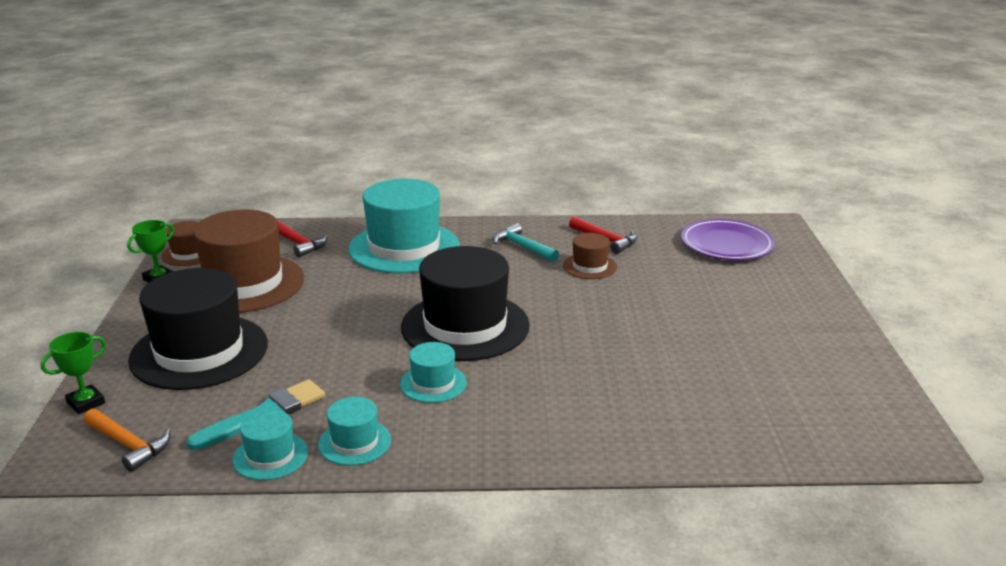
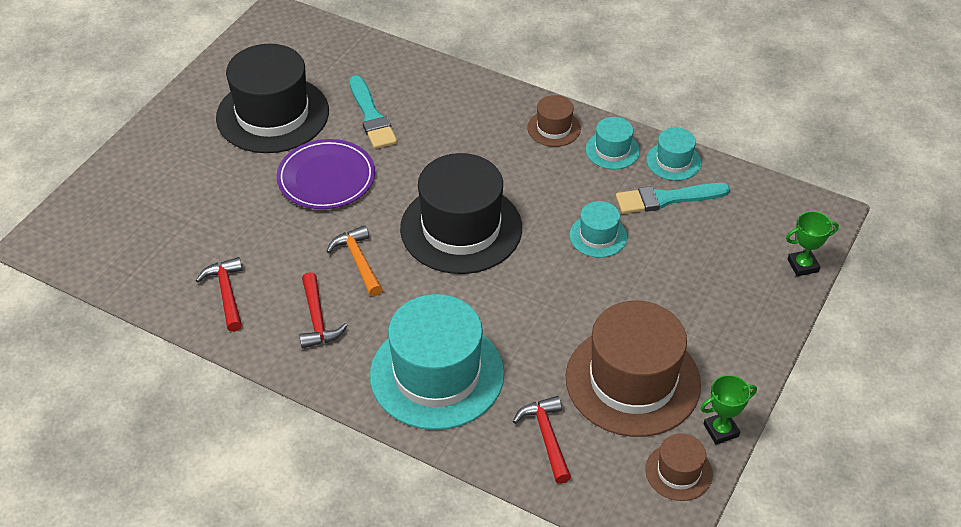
camera: 150 degrees left, 20 degrees up
orange hammer [83,409,170,472] -> orange hammer moved to [326,225,383,296]
black hat [128,268,268,390] -> black hat moved to [216,44,329,153]
turquoise hat [400,342,467,403] -> turquoise hat moved to [569,201,627,258]
turquoise hammer [493,223,559,262] -> red hammer [299,272,348,349]
brown hat [563,233,617,279] -> brown hat moved to [527,95,581,147]
purple plate [681,219,775,260] -> purple plate moved to [277,139,375,209]
none -> turquoise brush [350,75,397,149]

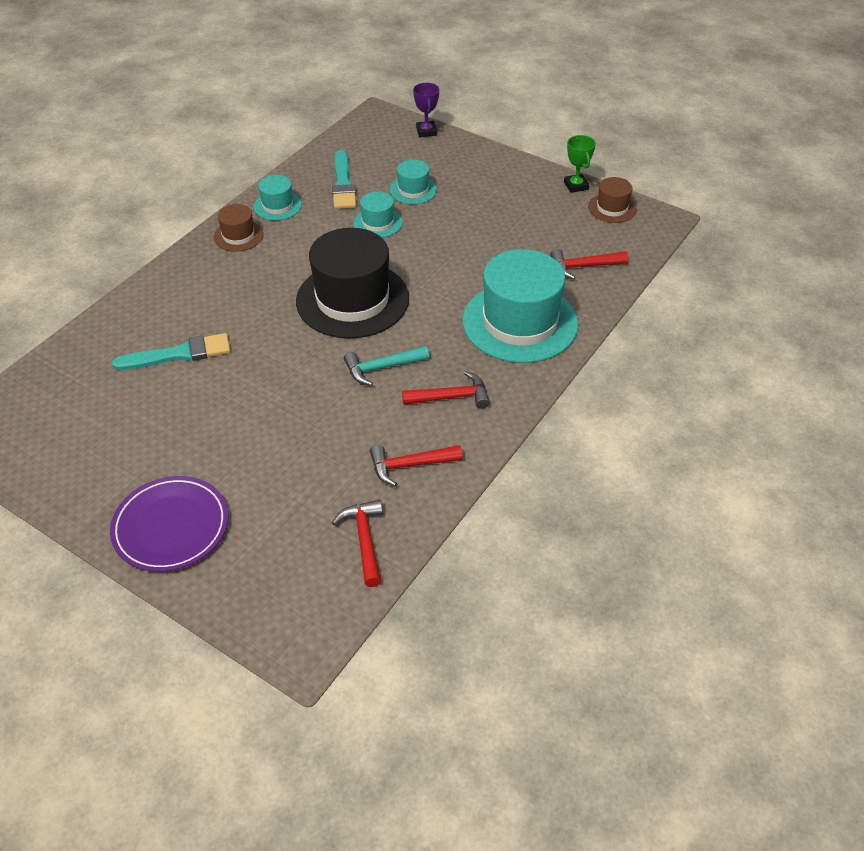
camera: 85 degrees left, 0 degrees up
black hat [216,44,329,153] -> none
purple plate [277,139,375,209] -> purple plate moved to [110,476,228,572]
orange hammer [326,225,383,296] -> turquoise hammer [344,346,429,386]
brown hat [566,301,701,437] -> none
turquoise hat [646,128,701,181] -> turquoise hat moved to [390,160,437,204]
green trophy [786,211,839,276] -> purple trophy [413,83,439,137]
none -> red hammer [332,499,383,587]

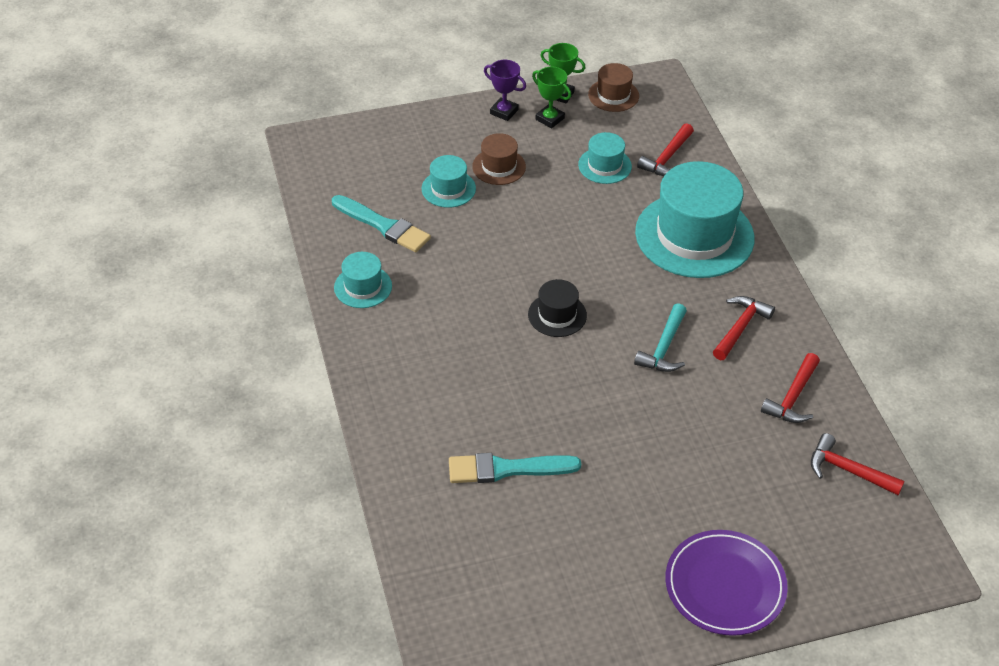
camera: 50 degrees left, 0 degrees up
turquoise brush [112,333,231,370] -> turquoise brush turned 120 degrees counterclockwise [449,453,581,483]
brown hat [213,204,264,252] -> brown hat moved to [472,133,526,185]
black hat [296,228,409,338] -> black hat [528,279,587,337], size x0.47
turquoise hat [353,191,403,238] -> turquoise hat moved to [578,132,632,184]
purple trophy [413,83,439,137] -> purple trophy moved to [484,60,526,121]
none -> green trophy [532,67,571,128]

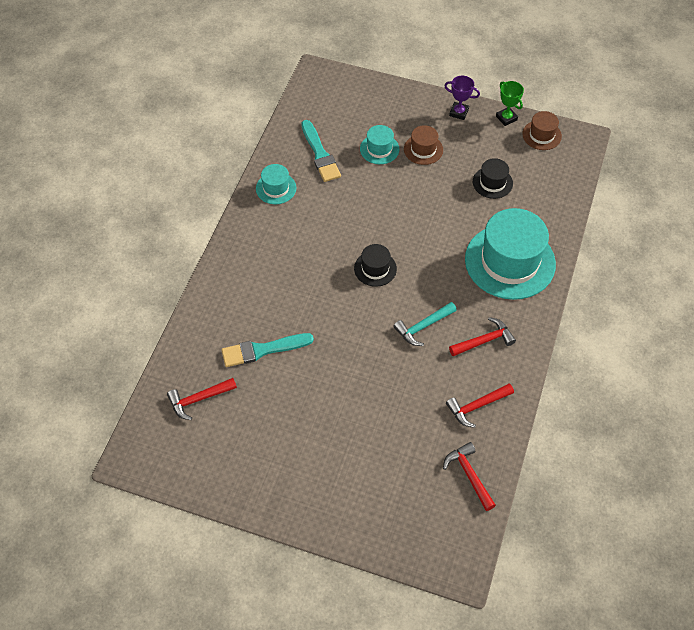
camera: 35 degrees right, 10 degrees up
turquoise brush [449,453,581,483] -> turquoise brush turned 45 degrees counterclockwise [221,333,314,367]
purple trophy [484,60,526,121] -> purple trophy turned 45 degrees counterclockwise [444,76,480,120]
green trophy [532,67,571,128] -> none
turquoise hat [578,132,632,184] -> black hat [473,158,513,199]
red hammer [637,123,694,176] -> red hammer moved to [167,378,237,420]
purple plate [665,530,788,636] -> none

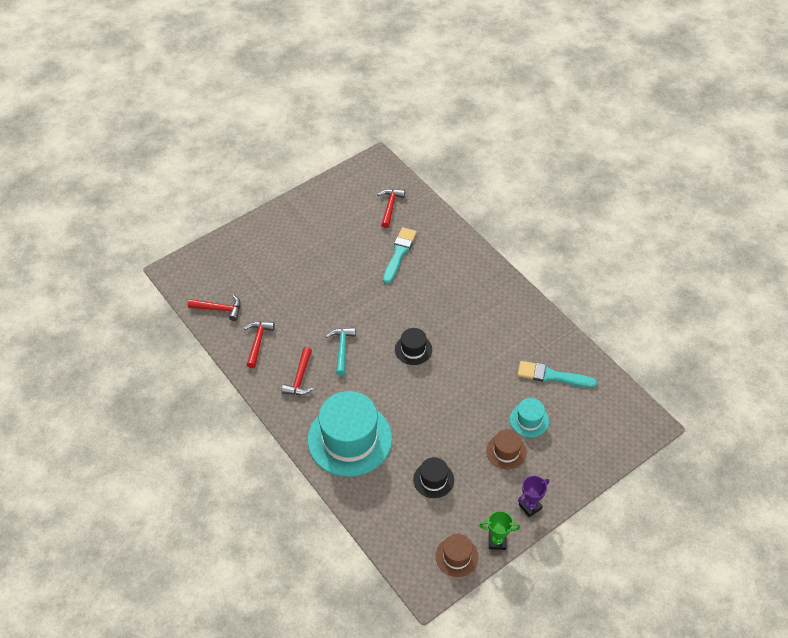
camera: 125 degrees right, 5 degrees down
turquoise hat [256,164,296,204] -> none

